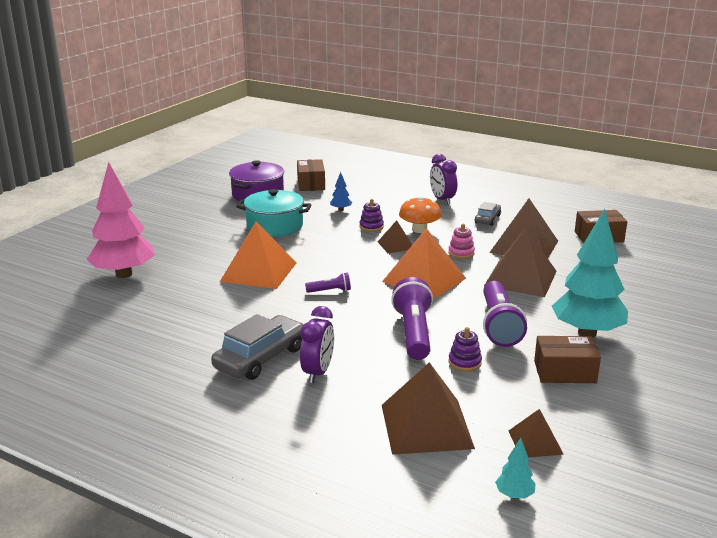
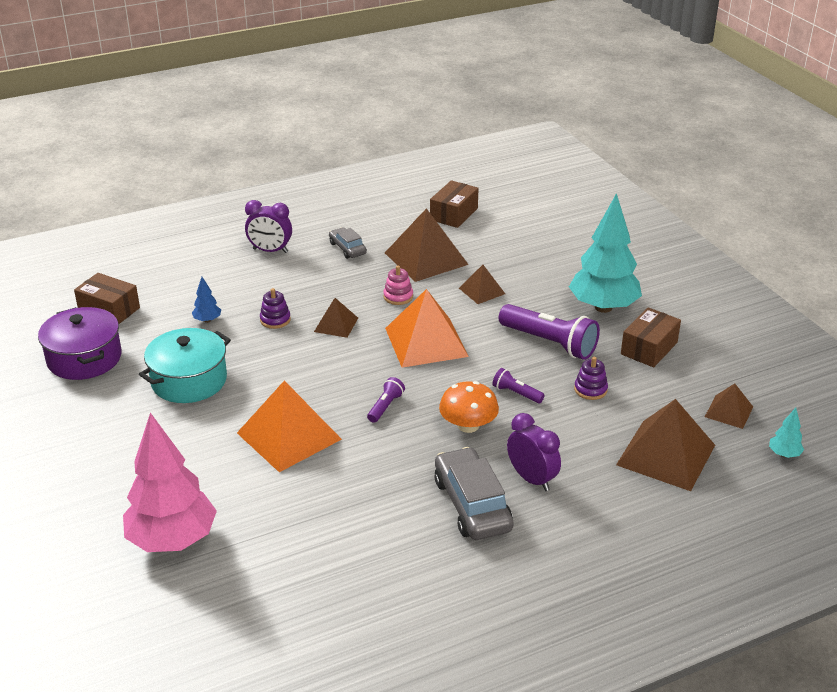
camera: 55 degrees left, 10 degrees up
purple flashlight [391,277,433,360] -> purple flashlight [493,368,545,404], size x0.49
orange mushroom [399,197,441,233] -> orange mushroom moved to [439,381,499,433]
brown pyramid [484,227,557,297] -> brown pyramid [459,265,505,304], size x0.53

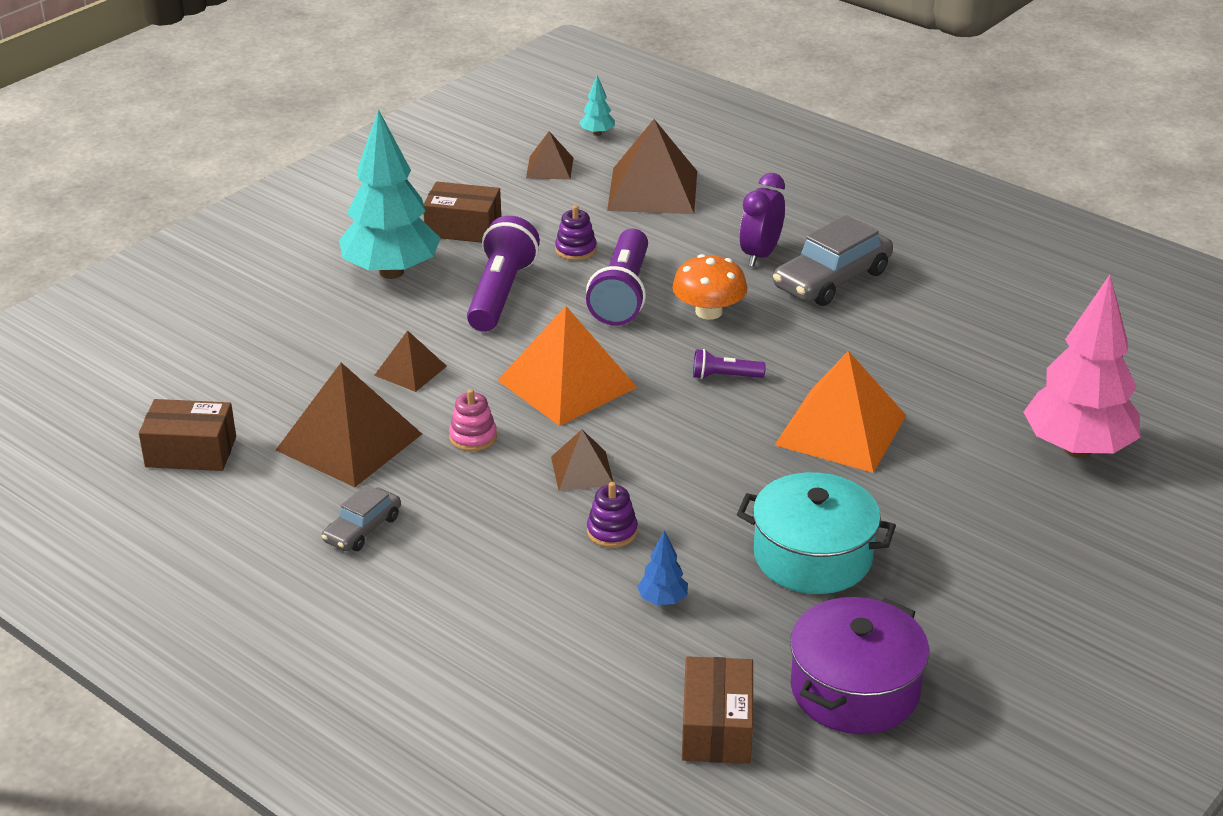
camera: 115 degrees left, 0 degrees up
purple clock [245,200,292,253] -> none
purple flashlight [493,368,545,404] -> purple flashlight [586,229,648,325], size x2.05

